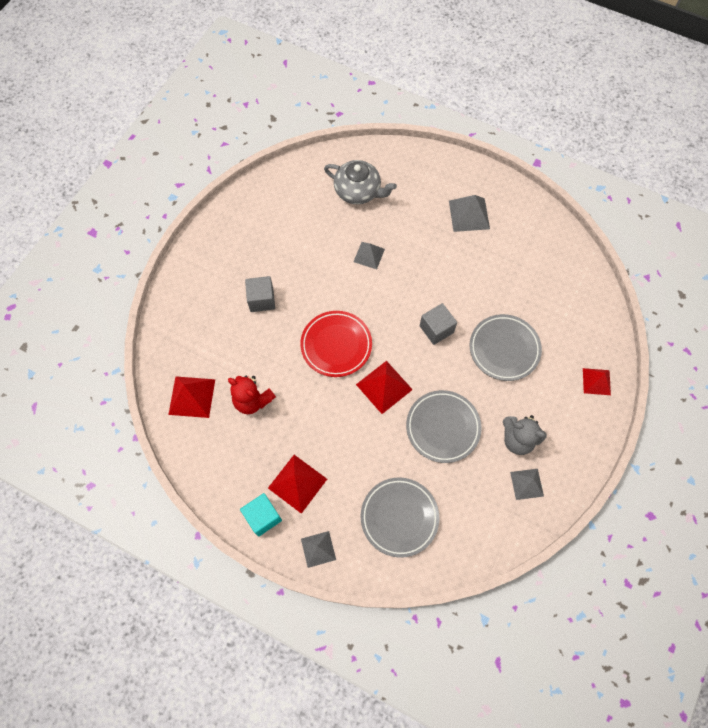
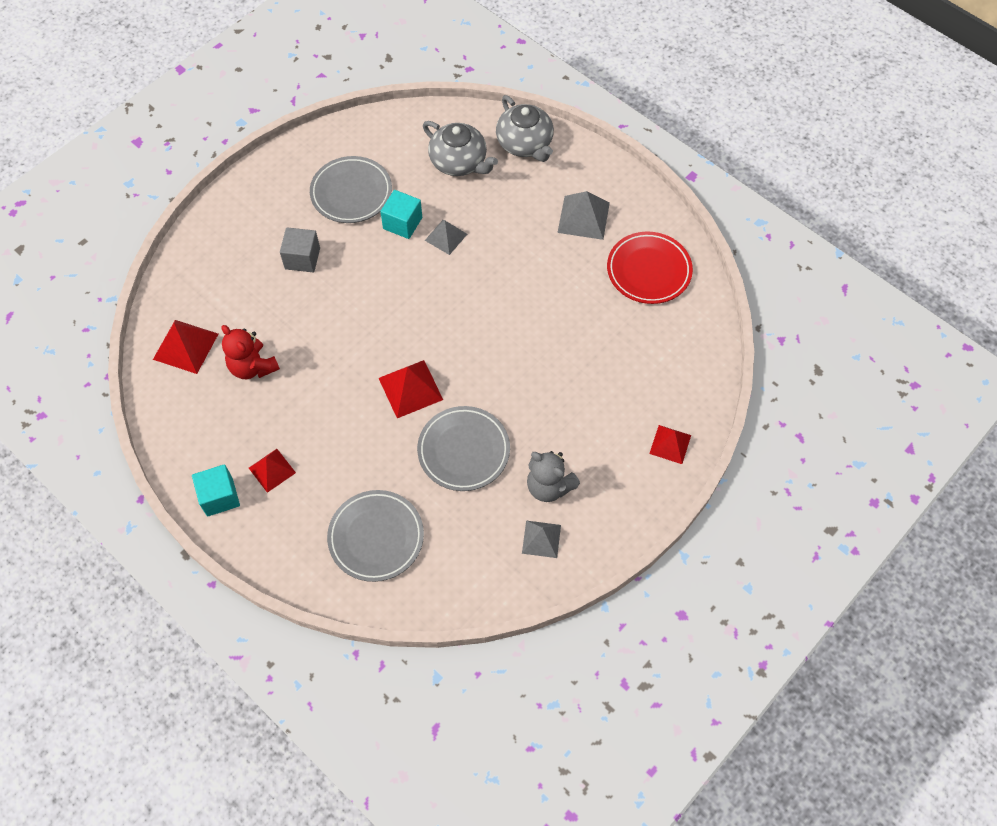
camera: 15 degrees right, 5 degrees down
red pyramid [268,455,327,514] -> red pyramid [249,449,296,493], size x0.66
red plate [300,311,372,377] -> red plate moved to [607,232,693,304]
grey pyramid [301,531,336,568] -> none
grey cube [420,303,457,345] -> none
grey plate [469,314,542,381] -> grey plate moved to [310,156,392,223]
none -> turquoise cube [380,190,422,239]
none -> grey teapot [496,95,554,162]

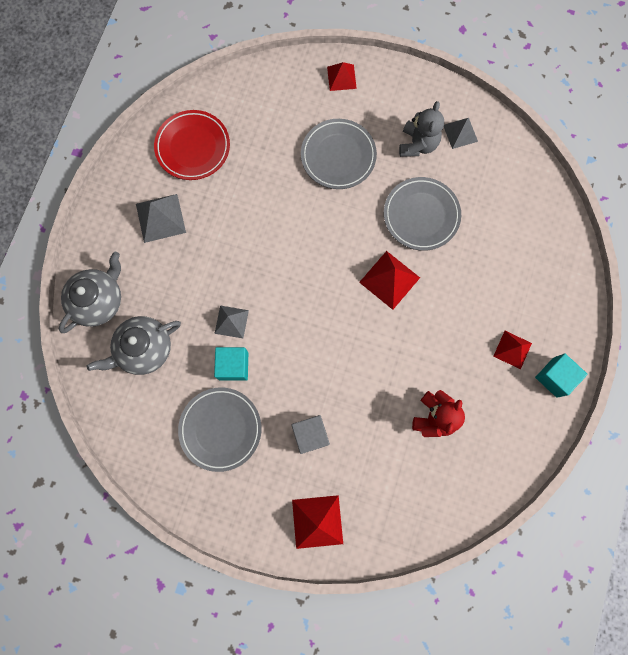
camera: 115 degrees left, 15 degrees up
red pyramid [153,320,218,374] -> red pyramid moved to [292,495,343,549]
grey plate [327,490,424,582] -> grey plate moved to [301,119,377,189]
grey teapot [423,121,498,176] -> grey teapot turned 135 degrees counterclockwise [86,316,181,375]

